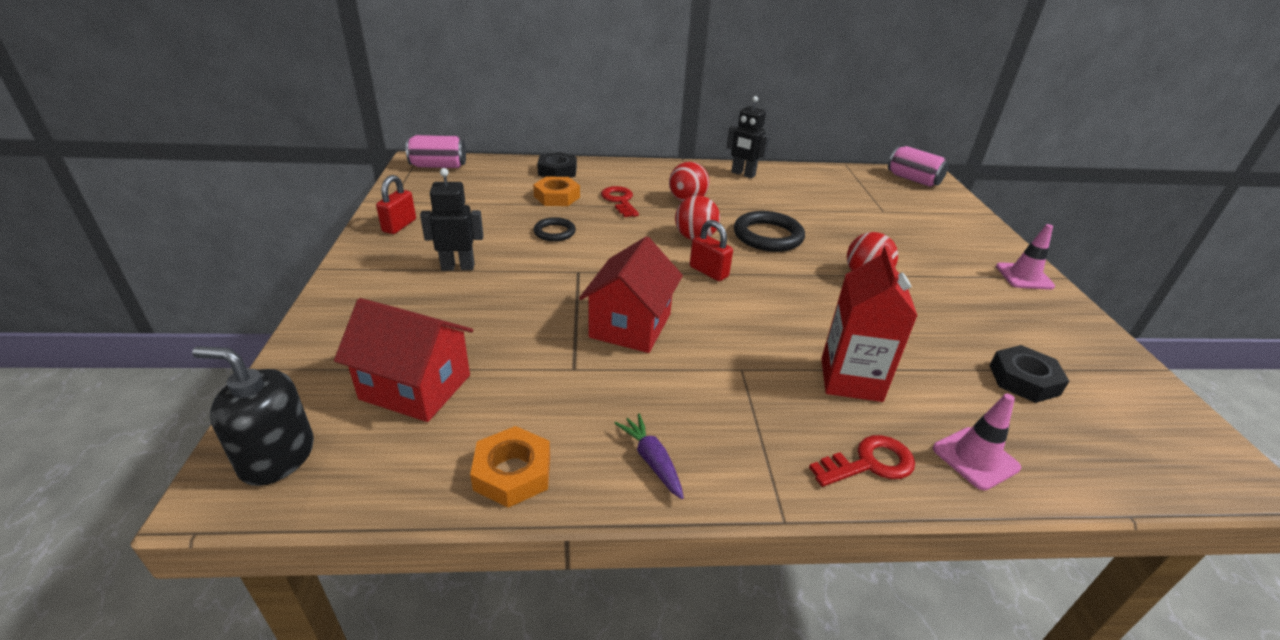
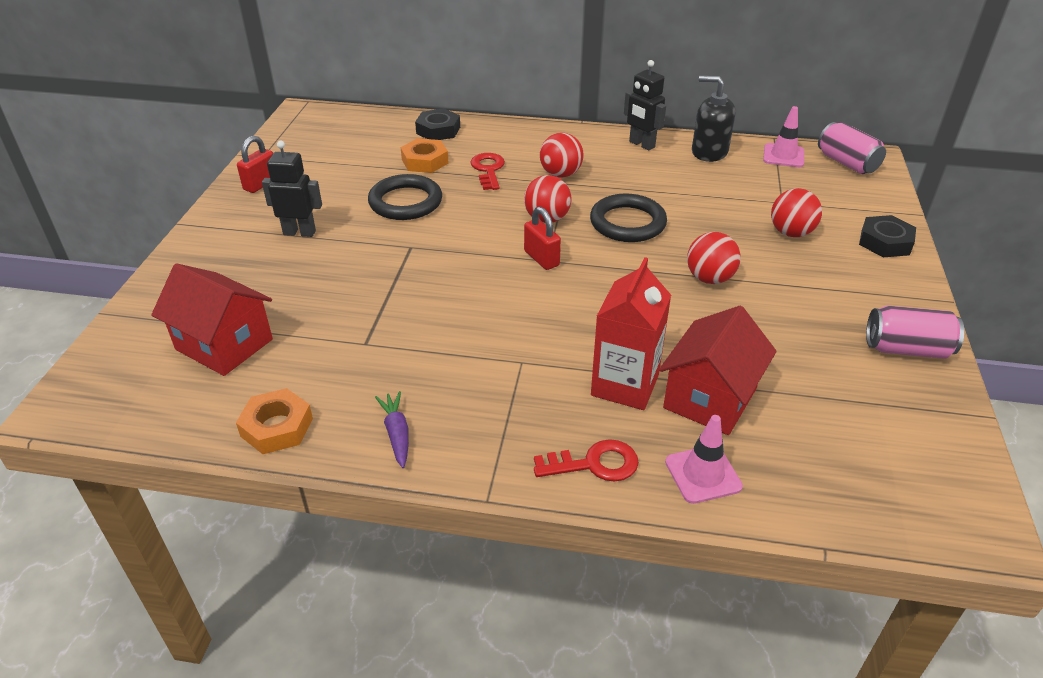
camera: 15 degrees right, 5 degrees up
black soap dispenser [192,346,314,486] -> black soap dispenser moved to [692,76,736,162]
pink can [406,135,466,168] -> pink can moved to [866,306,964,359]
black ring [534,217,576,242] -> black ring [368,174,442,220], size x1.73
red house [579,236,683,353] -> red house moved to [659,306,777,435]
black nut [989,345,1069,403] -> black nut moved to [859,215,916,257]
pink traffic cone [996,224,1055,290] -> pink traffic cone moved to [763,106,804,167]
none -> red ball [771,188,822,237]

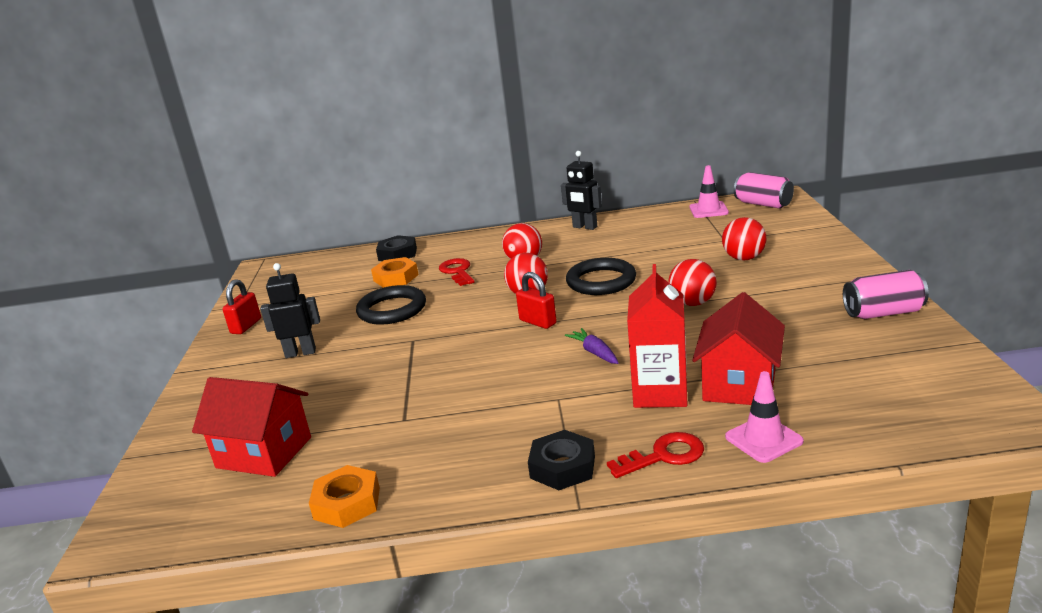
camera: 10 degrees left, 15 degrees down
purple carrot [375,391,409,468] -> purple carrot moved to [565,328,618,364]
black soap dispenser [692,76,736,162] -> none
black nut [859,215,916,257] -> black nut moved to [528,430,595,490]

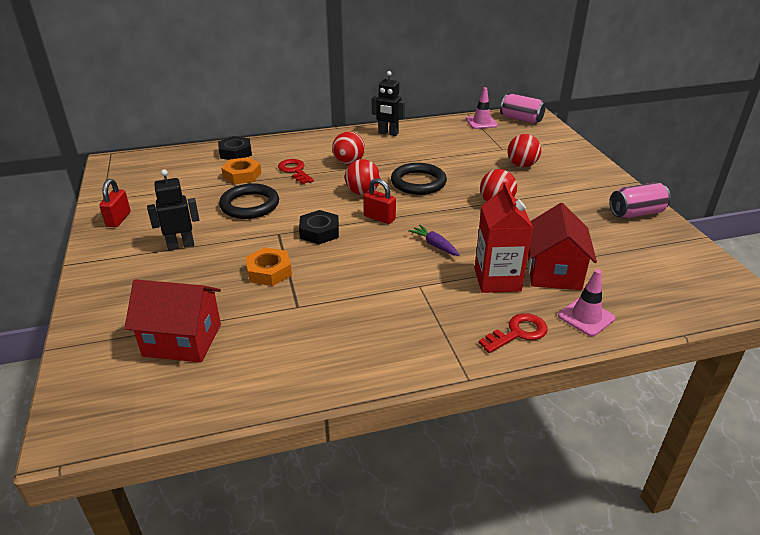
camera: 15 degrees left, 10 degrees up
orange nut [309,465,380,528] -> orange nut moved to [245,247,292,286]
black nut [528,430,595,490] -> black nut moved to [299,210,339,244]

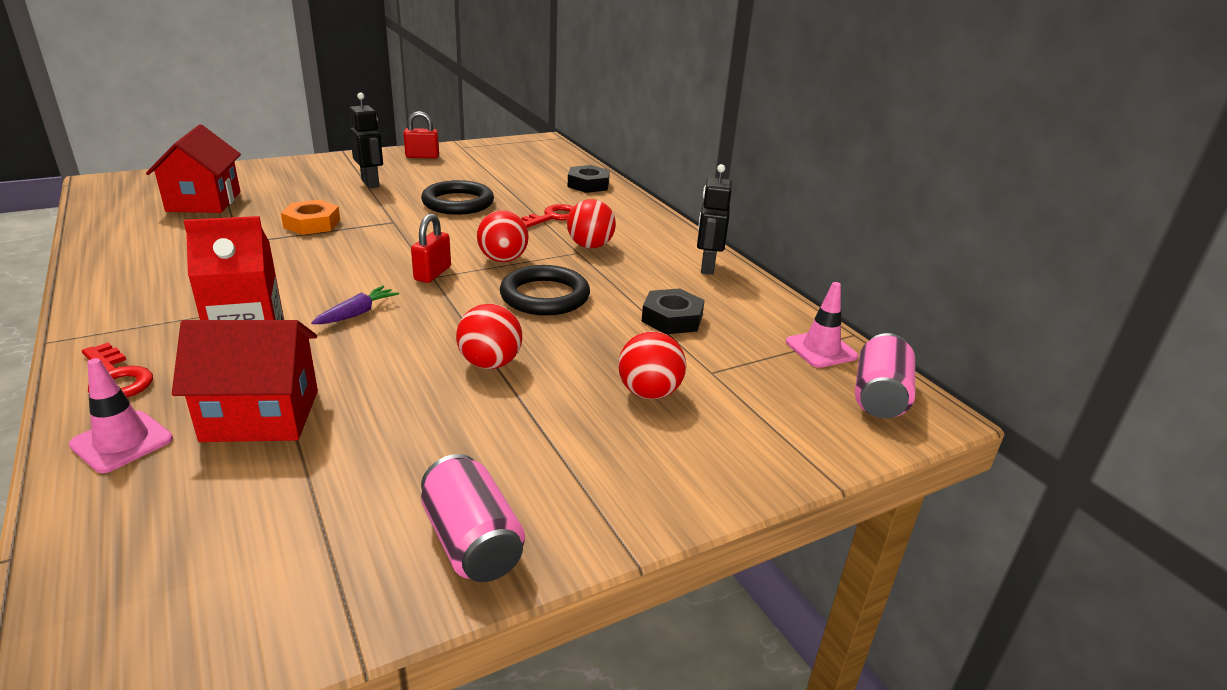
camera: 75 degrees right, 5 degrees down
orange nut [221,157,261,184] -> none
black nut [299,210,339,244] -> black nut moved to [641,288,705,334]

